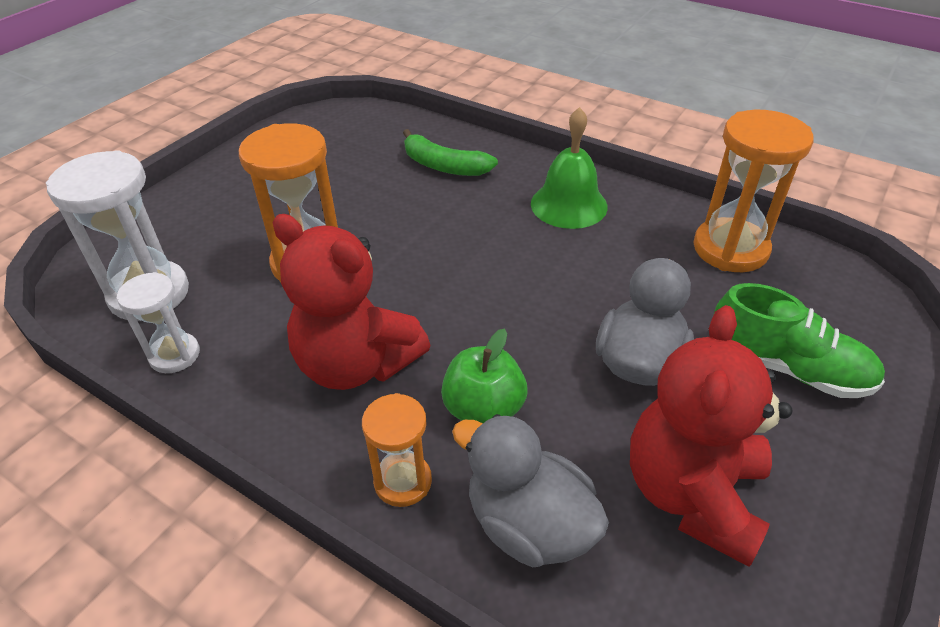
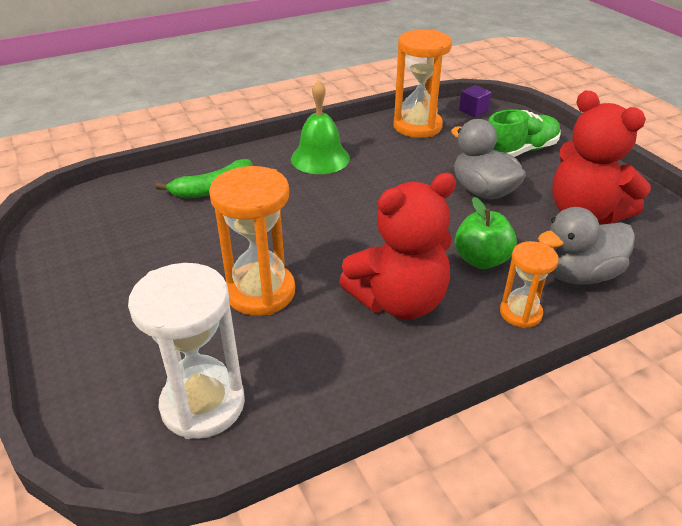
camera: 60 degrees left, 5 degrees down
white hourglass [116,272,200,373] -> none
none -> purple cube [459,85,491,117]

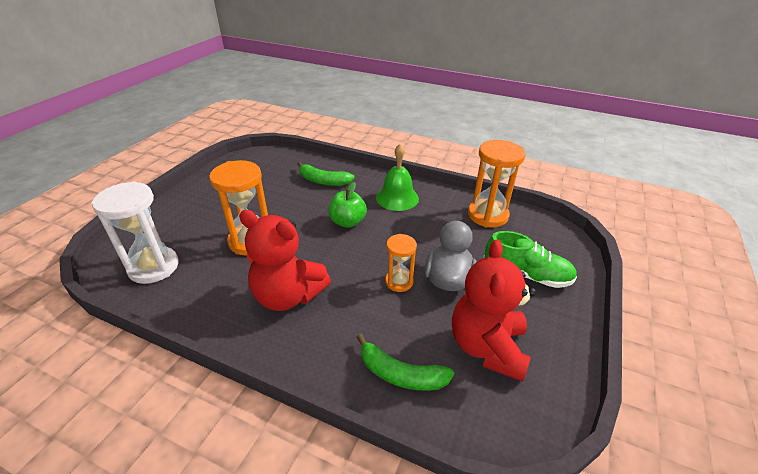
camera: 50 degrees right, 0 degrees up
green apple [455,197,517,269] -> green apple moved to [328,182,367,228]
purple cube [459,85,491,117] -> none
orange hourglass [500,241,559,328] -> orange hourglass moved to [385,234,417,292]
grey duck [538,207,635,285] -> green banana [356,334,454,391]

